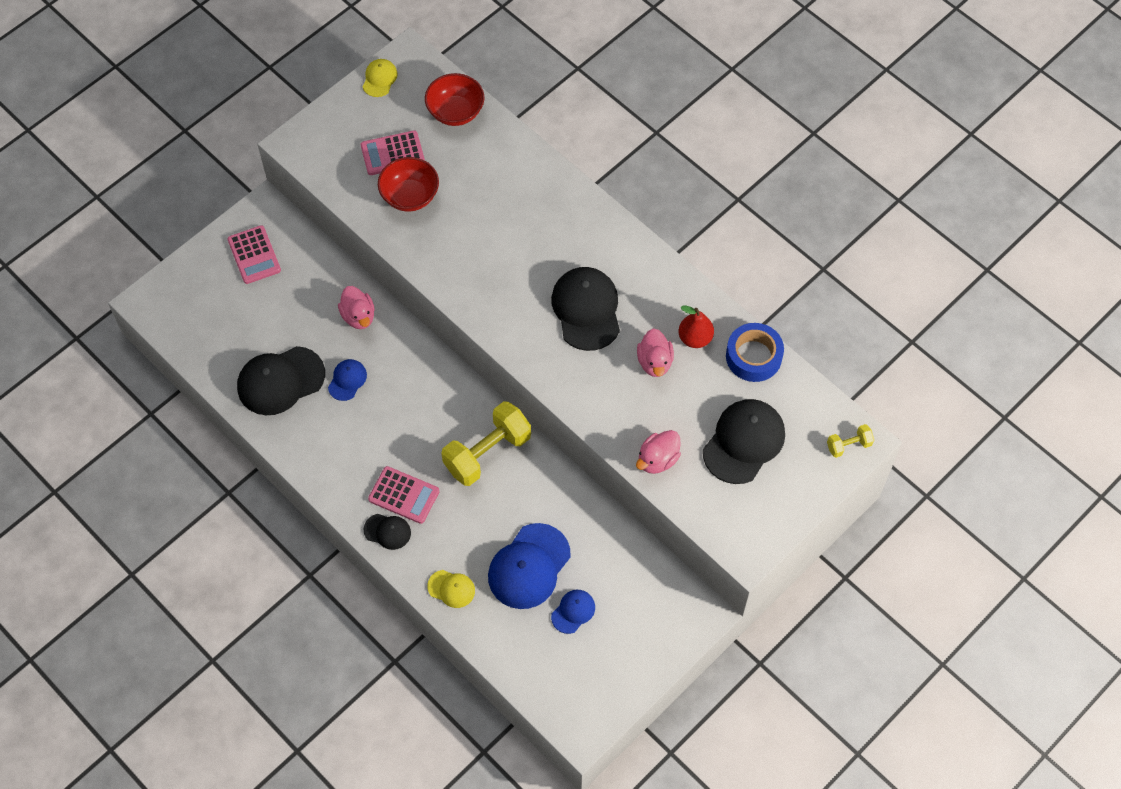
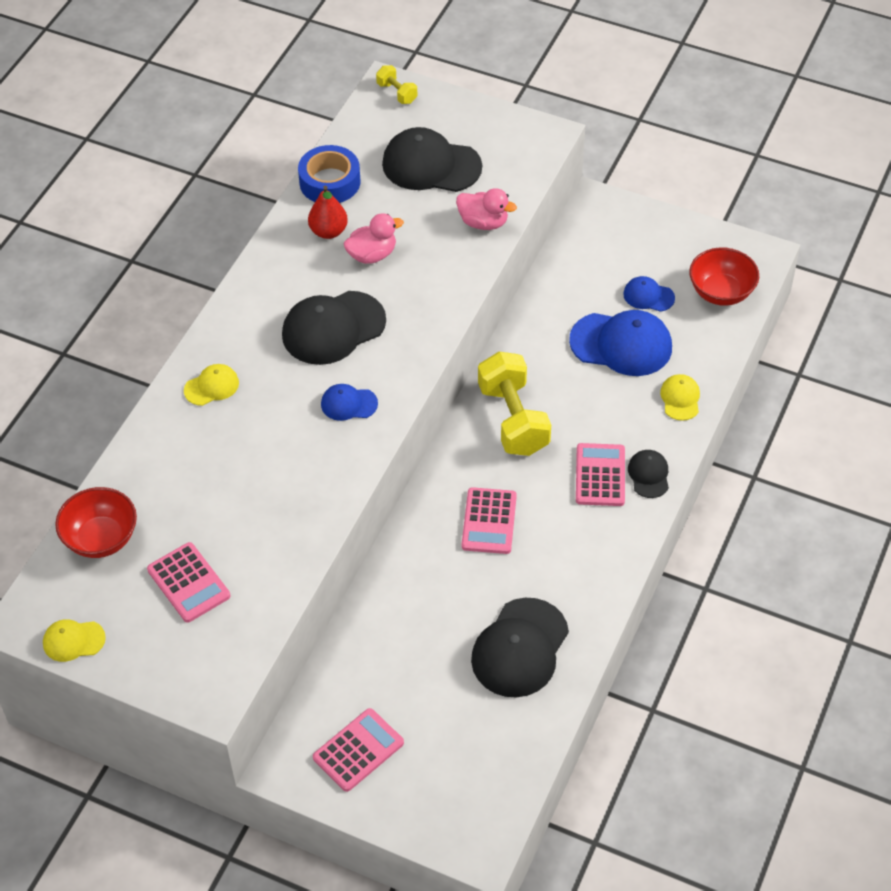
camera: 110 degrees left, 10 degrees down
black cap [237,346,325,415] -> black cap turned 75 degrees clockwise [471,598,569,698]
blue cap [328,359,367,401] -> blue cap moved to [321,384,378,421]
pink duck [338,286,375,329] -> none
red bowl [378,157,439,212] -> red bowl moved to [689,247,759,306]
yellow dumbbell [441,401,531,486] -> yellow dumbbell turned 45 degrees clockwise [478,352,551,456]
none -> yellow cap [184,364,239,406]
none -> pink calculator [462,487,517,554]

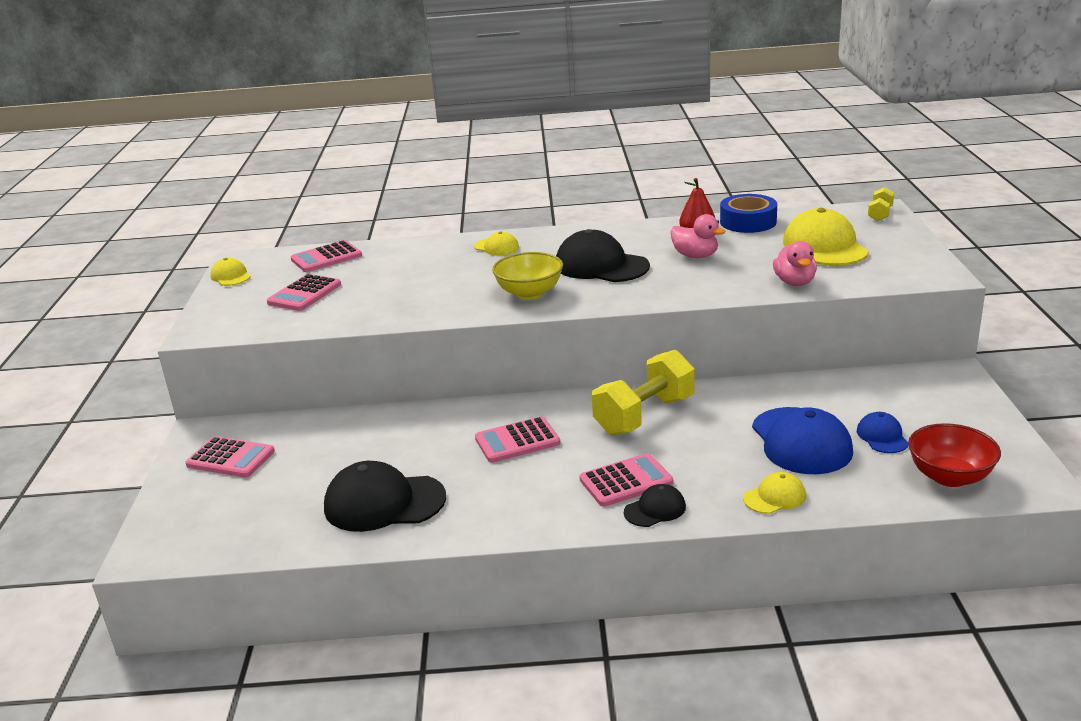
camera: 65 degrees right, 25 degrees down
red bowl [55,487,137,558] -> pink calculator [291,240,362,272]
blue cap [321,384,378,421] -> yellow bowl [492,252,563,300]
black cap [382,127,482,192] -> yellow cap [783,208,869,266]

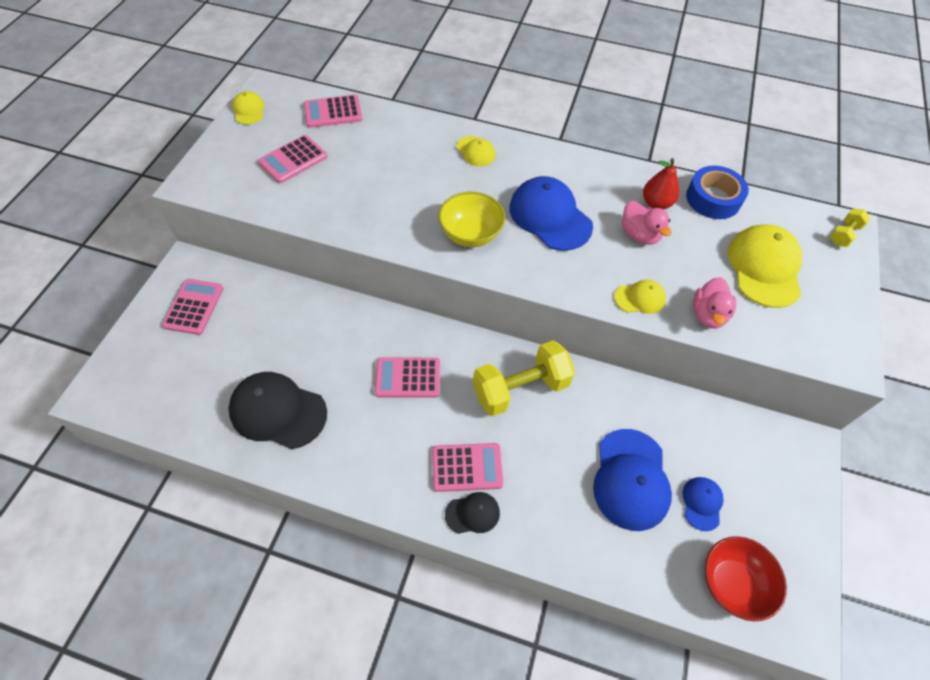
camera: 15 degrees right, 30 degrees up
pink calculator [185,436,275,478] -> pink calculator turned 120 degrees counterclockwise [162,279,224,335]
black cap [556,229,650,282] -> blue cap [509,176,593,251]
yellow cap [743,472,806,514] -> yellow cap moved to [614,280,666,314]

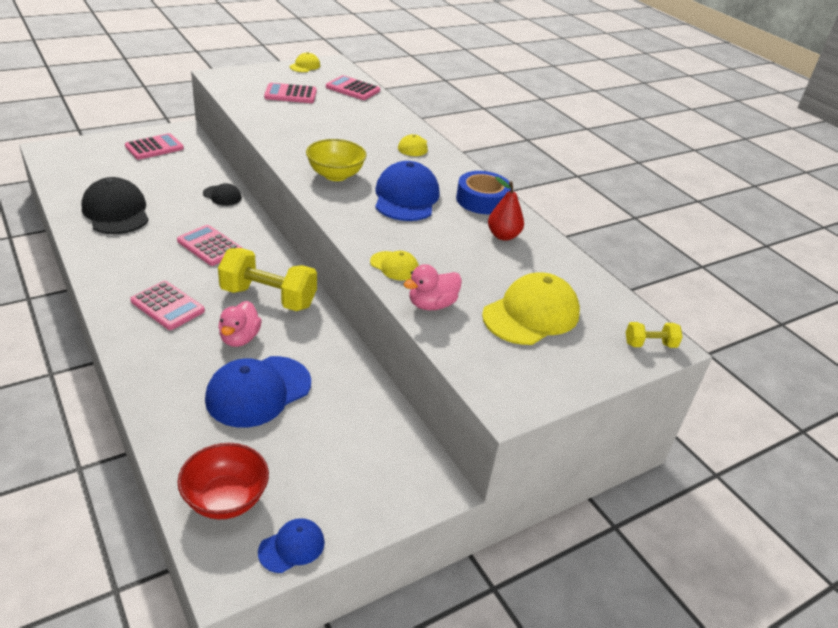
camera: 40 degrees right, 20 degrees down
black cap [445,492,500,534] -> black cap moved to [203,183,242,206]
pink duck [622,201,672,245] -> pink duck moved to [218,301,262,347]
blue cap [682,477,724,531] -> blue cap moved to [258,518,325,573]
blue tape [686,166,749,219] -> blue tape moved to [456,171,511,214]

